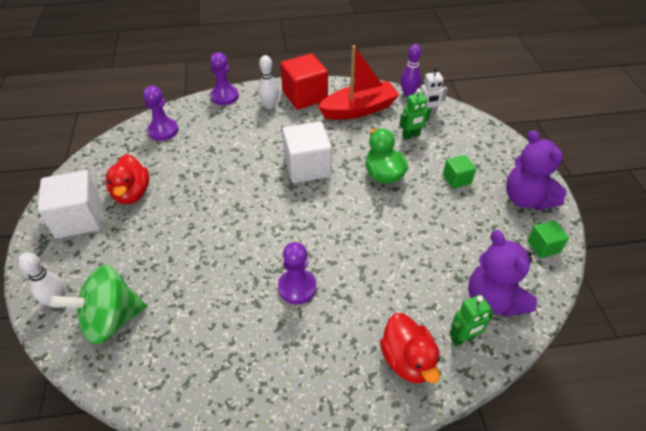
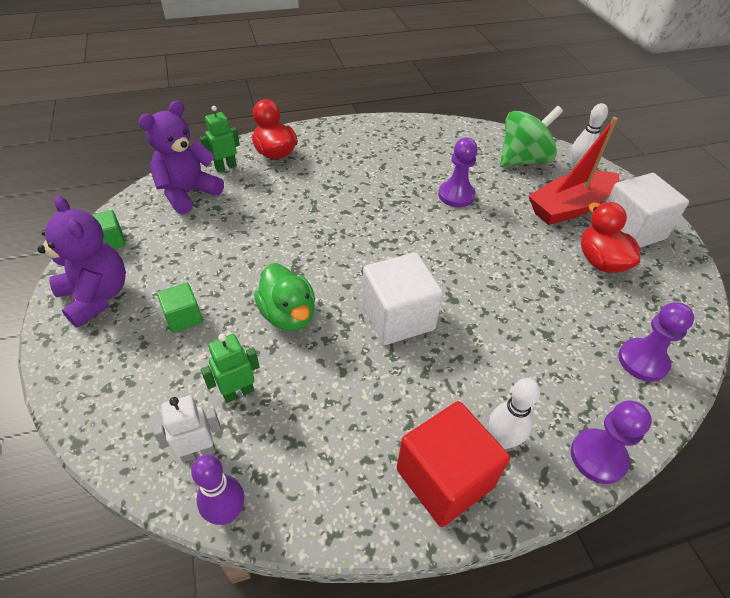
camera: 170 degrees right, 0 degrees up
purple pawn [278,242,316,304] -> purple pawn moved to [438,138,477,207]
red boat [318,45,400,120] -> red boat moved to [529,117,620,225]
purple teddy bear [468,230,537,317] -> purple teddy bear turned 105 degrees counterclockwise [138,101,224,214]

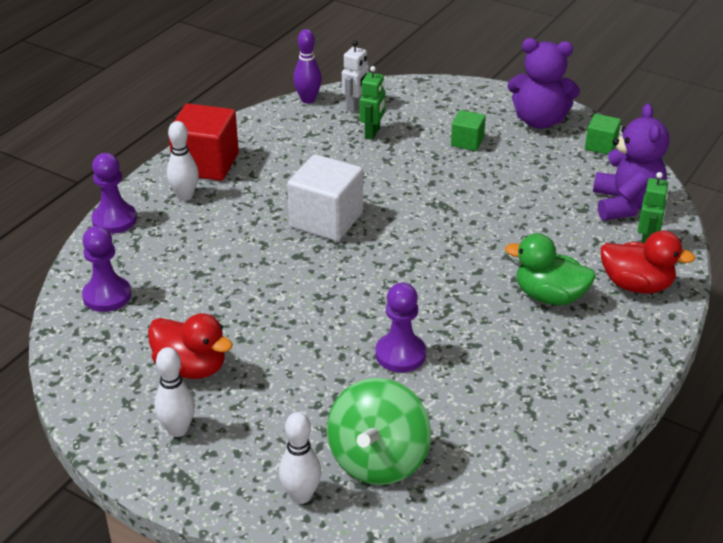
camera: 140 degrees right, 10 degrees down
green duck [254,263,315,331] -> green duck moved to [505,233,596,305]
red boat [529,117,620,225] -> none
white cube [607,173,689,248] -> white bowling pin [154,347,195,437]

